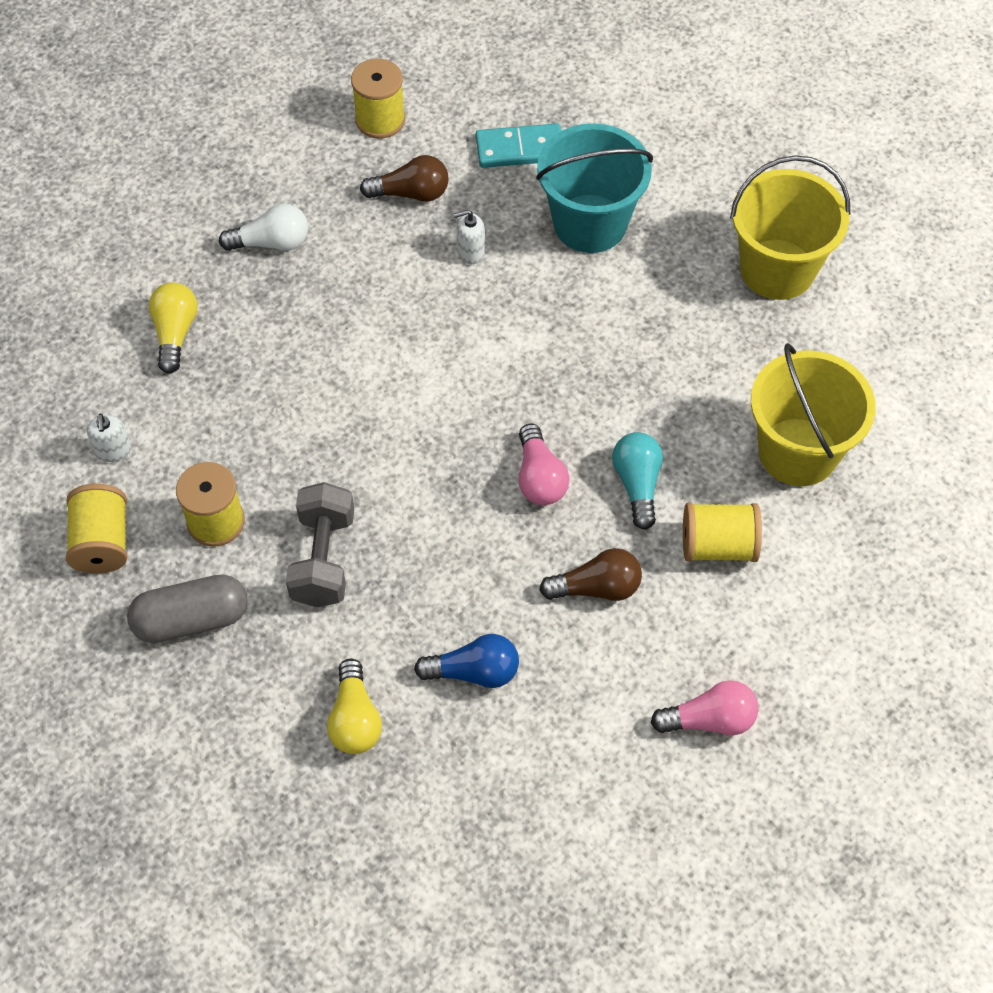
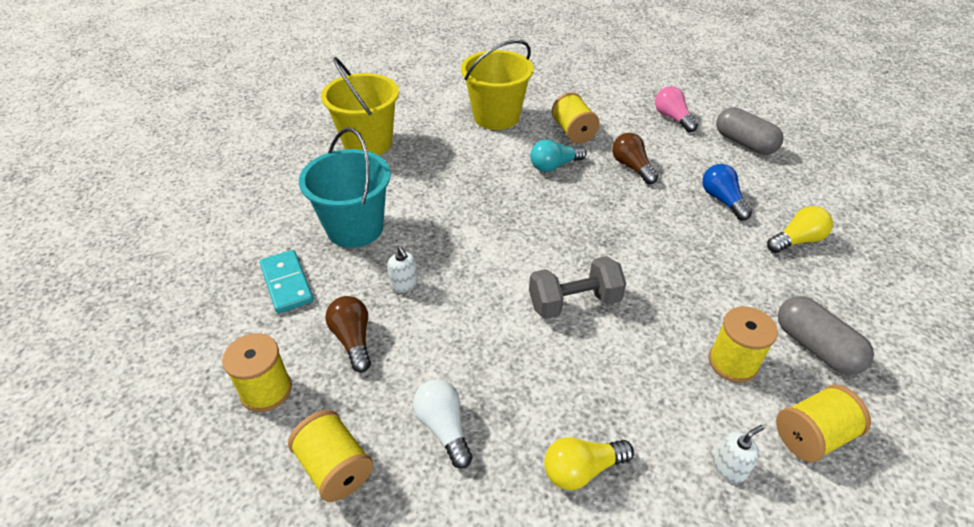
camera: 110 degrees left, 15 degrees down
grey dumbbell [286,482,354,607] -> grey dumbbell moved to [529,256,626,319]
pink light bulb [519,424,570,505] -> none
none -> yellow spool [288,410,373,502]
none -> grey capsule [716,107,784,155]

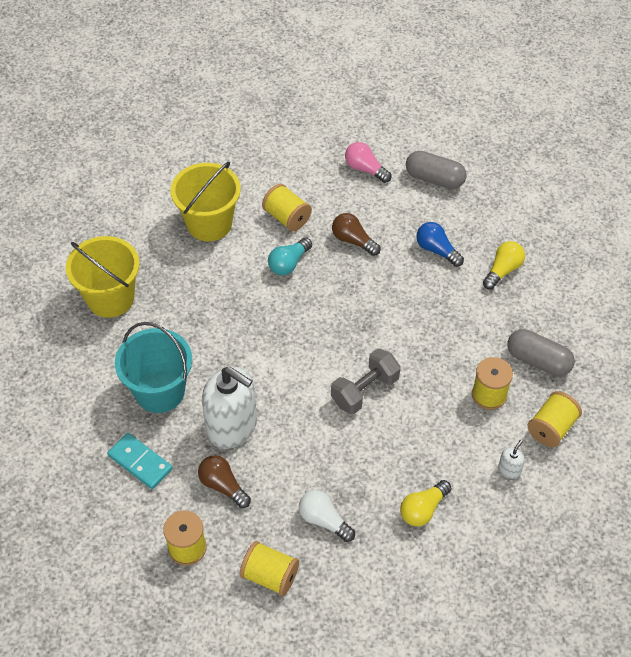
camera: 25 degrees left, 10 degrees up
white soap dispenser [387,247,418,293] -> white soap dispenser [202,367,257,449], size x2.48

